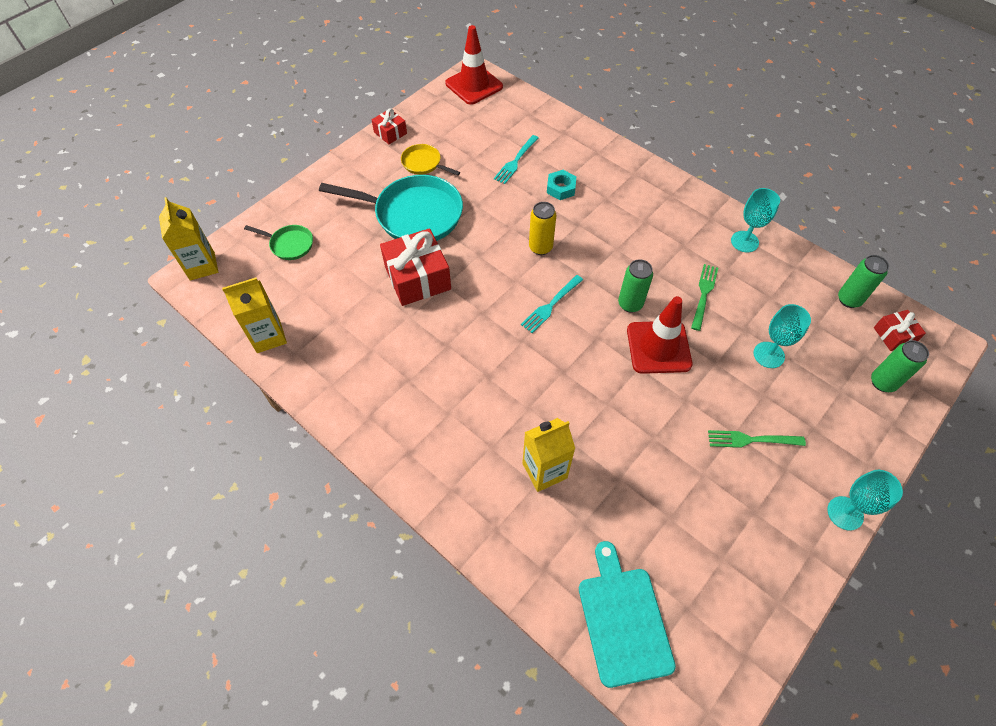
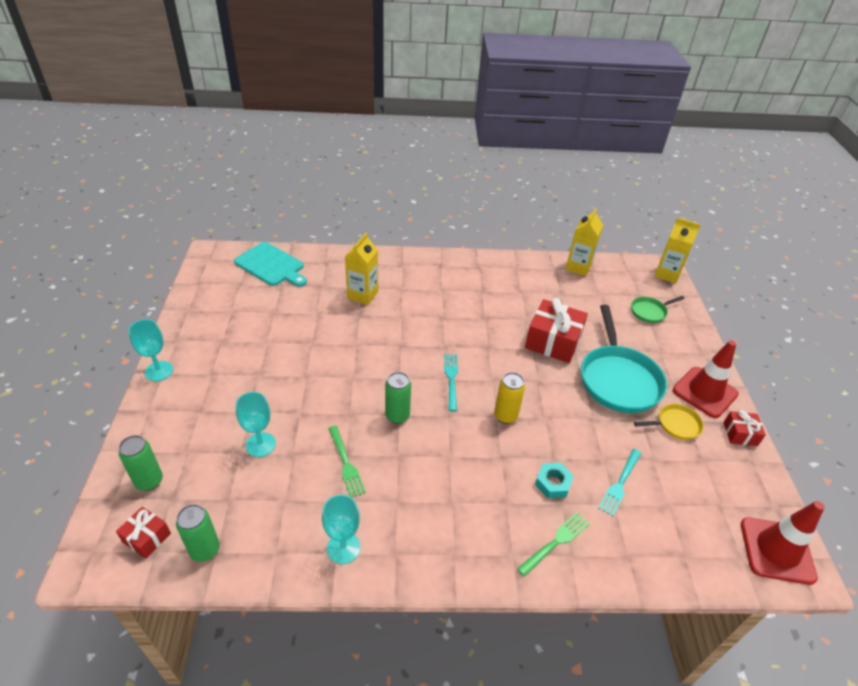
camera: 135 degrees right, 15 degrees down
turquoise pan [319,175,463,241] -> turquoise pan turned 60 degrees counterclockwise [581,305,667,413]
turquoise fork [494,135,539,184] -> turquoise fork turned 135 degrees counterclockwise [598,449,642,516]
red traffic cone [627,296,693,374] -> red traffic cone moved to [673,340,739,418]
green fork [708,430,806,448] -> green fork moved to [517,512,590,577]

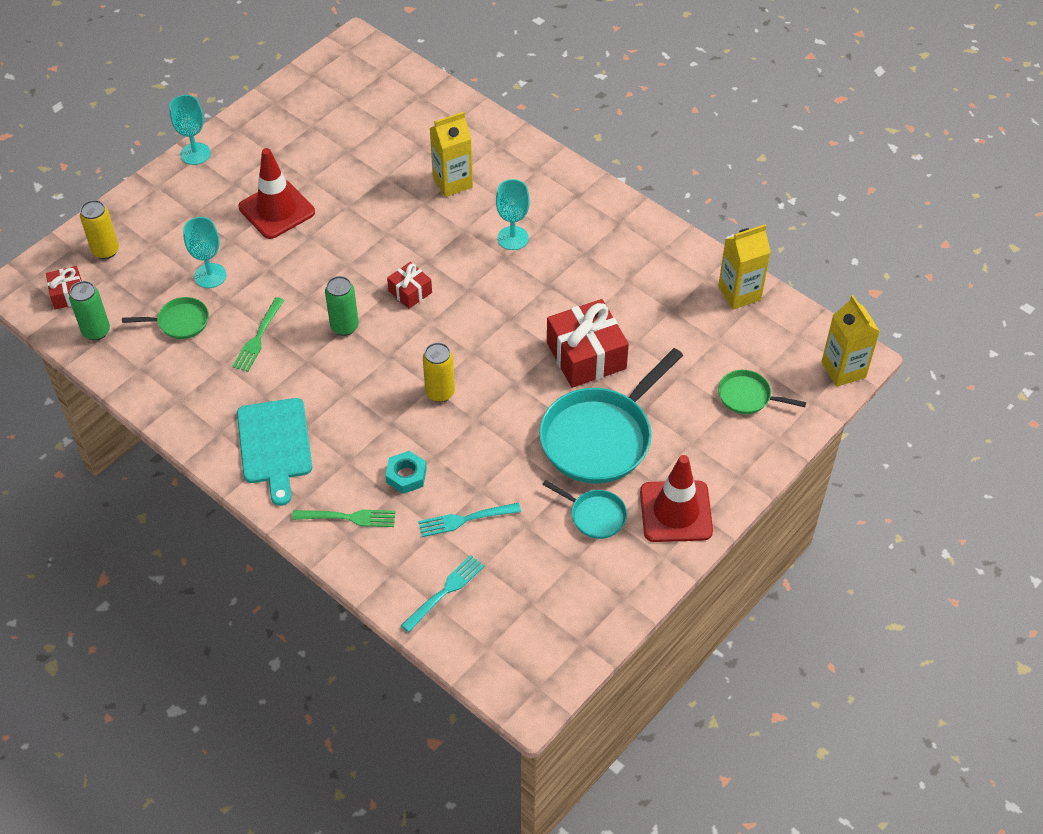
camera: 45 degrees right, 10 degrees up
green can [119,435,163,491] -> yellow can [80,200,119,259]
turquoise cutting board [234,242,307,287] -> turquoise cutting board moved to [237,398,312,506]
turquoise goblet [322,494,361,564] -> turquoise goblet moved to [496,179,530,250]
turquoise fork [444,354,458,411] -> turquoise fork moved to [401,555,485,632]
yellow pan [634,404,704,440] -> turquoise pan [542,480,627,539]
red gift [723,410,766,446] -> red gift moved to [387,262,432,309]
red traffic cone [741,501,825,585] -> red traffic cone moved to [238,148,315,239]
none -> green pan [122,297,209,339]

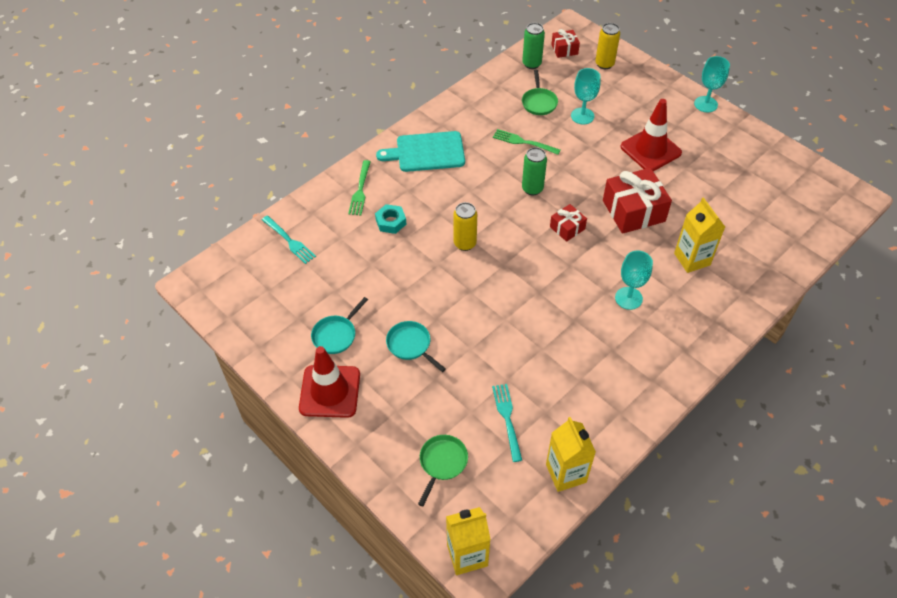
camera: 95 degrees right, 0 degrees up
turquoise fork [418,503,521,537] -> turquoise fork moved to [492,384,522,462]
turquoise pan [539,348,683,484] -> turquoise pan [386,321,446,372], size x0.48
red gift [547,299,629,388] -> red gift moved to [603,168,672,234]

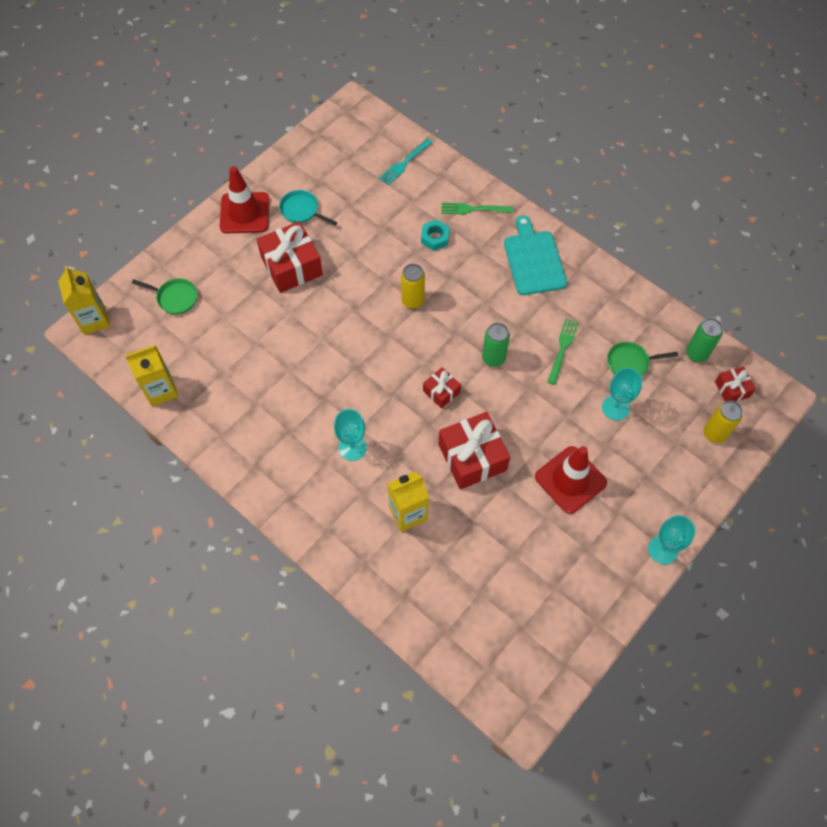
camera: 85 degrees right, 10 degrees up
turquoise pan [386,321,446,372] -> red gift [257,221,323,293]
turquoise fork [492,384,522,462] -> none

